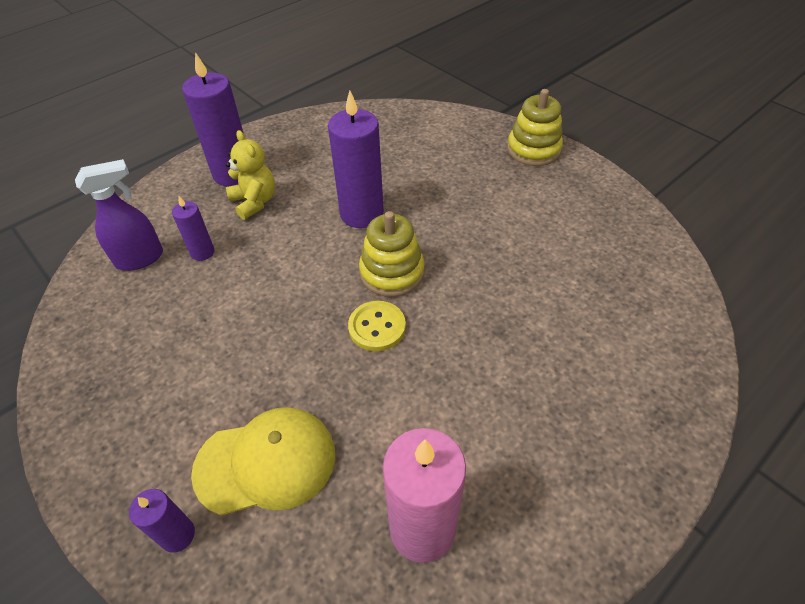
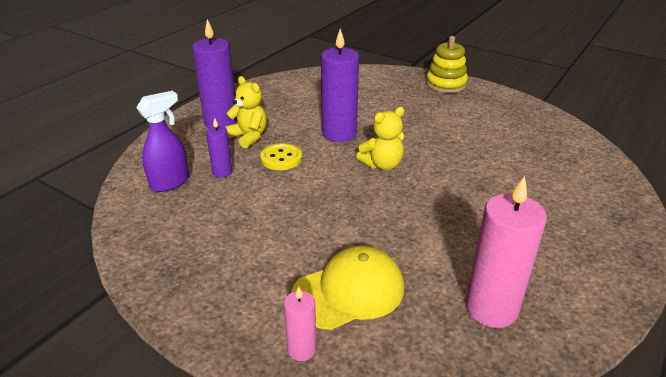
camera: 15 degrees left, 15 degrees down
purple candle [129,489,195,553] -> pink candle [284,286,316,361]
yellow button [348,301,406,351] -> yellow button moved to [260,143,302,170]
yellow stacking toy [359,211,424,297] -> yellow teddy bear [356,107,405,170]

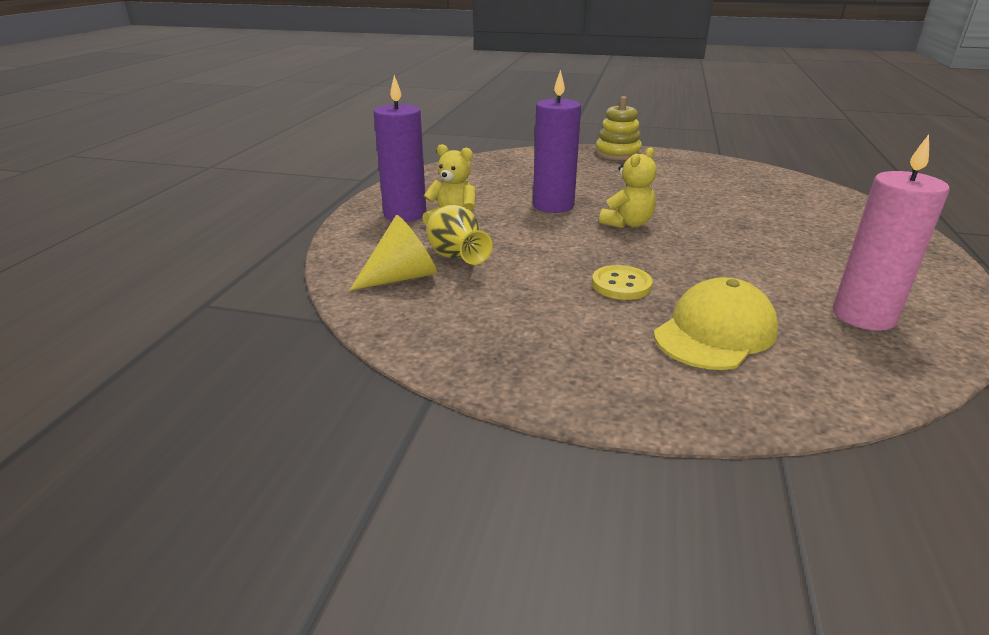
camera: 20 degrees left, 5 degrees down
purple spray bottle [136,91,189,192] -> yellow cone [350,215,437,291]
purple candle [206,118,232,178] -> yellow vase [427,205,493,265]
yellow button [260,143,302,170] -> yellow button moved to [592,265,653,300]
pink candle [284,286,316,361] -> none

